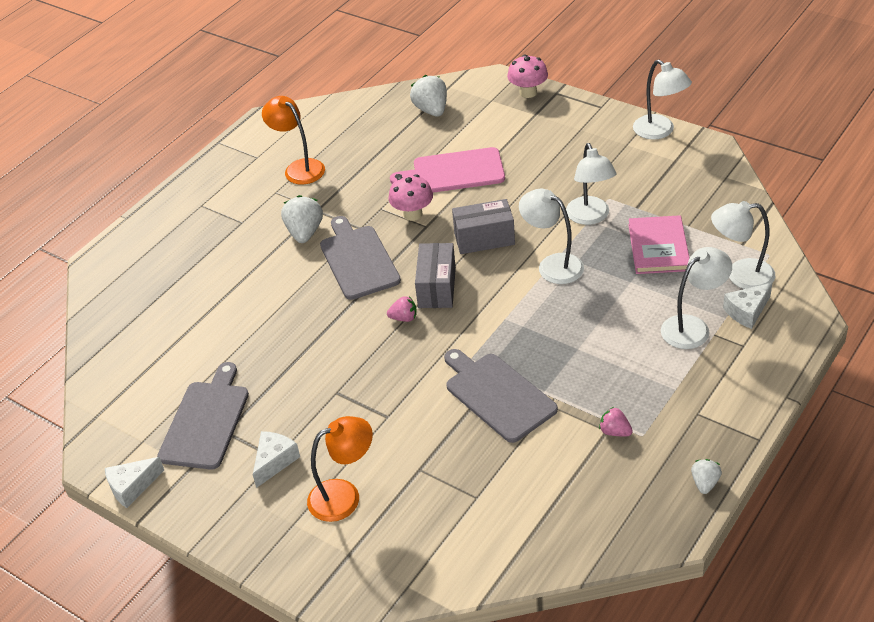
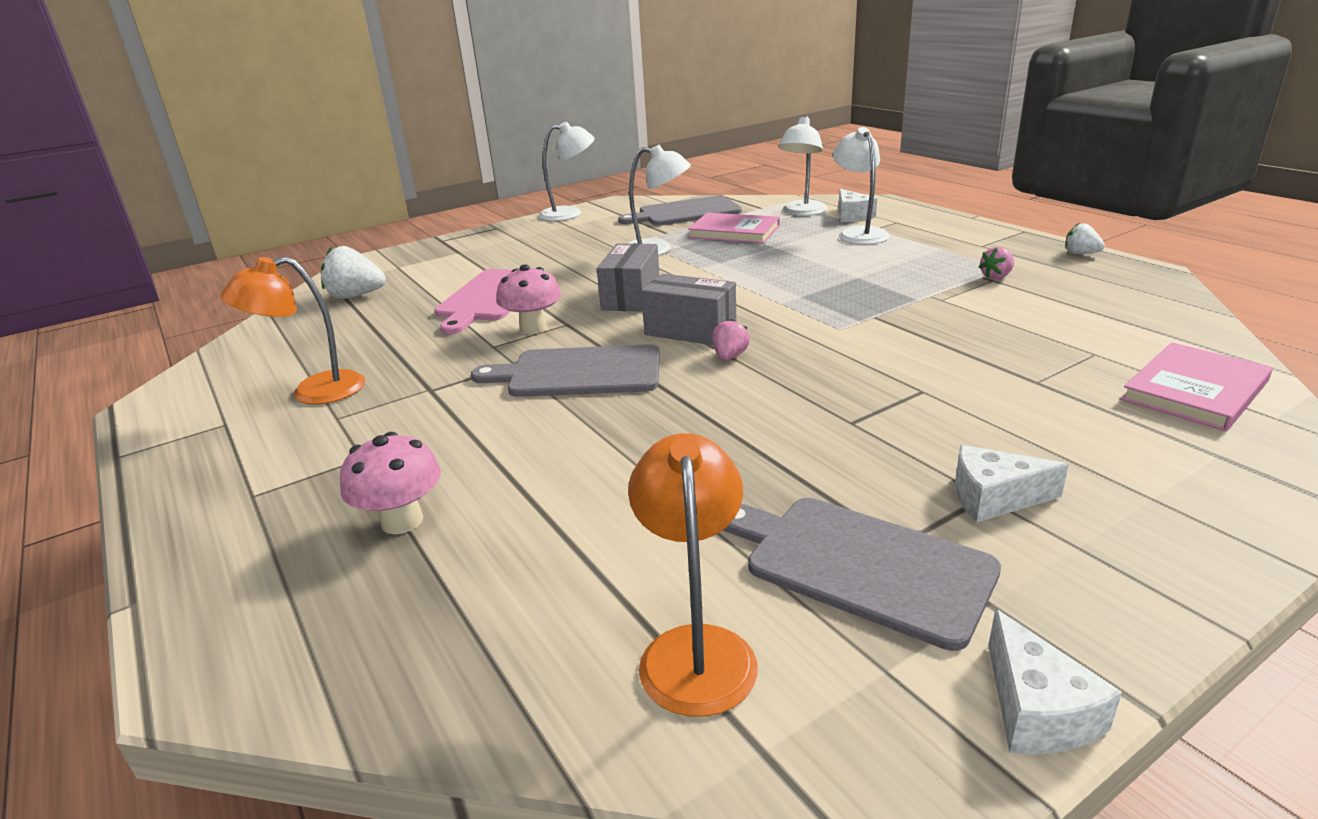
camera: 70 degrees left, 15 degrees down
white cheese [253,431,300,488] -> white cheese turned 45 degrees counterclockwise [955,445,1069,522]
white strawberry [281,195,323,243] -> none
orange lamp [307,416,373,522] -> orange lamp moved to [628,433,758,717]
grey cutting board [444,349,558,443] -> grey cutting board moved to [618,195,742,226]
pink mushroom [507,54,548,98] -> pink mushroom moved to [340,432,441,534]
white lamp [519,189,584,284] -> none
none -> pink book [1121,342,1273,431]

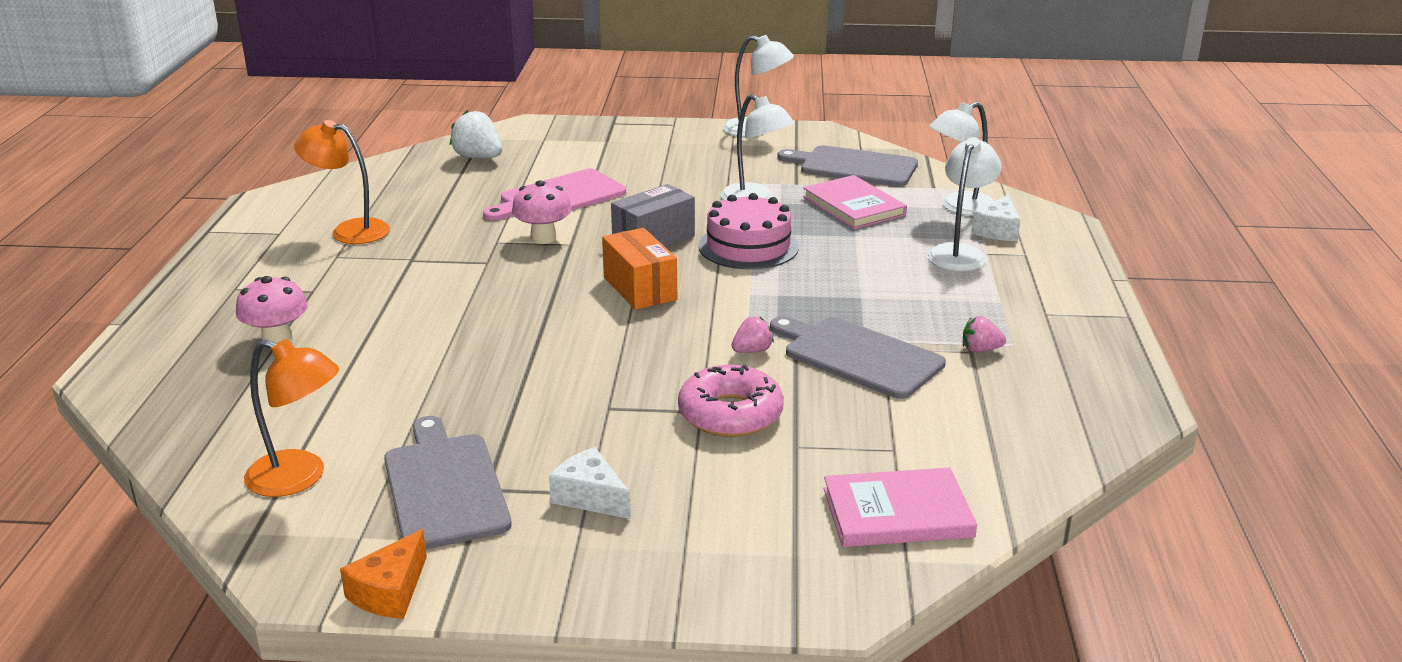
camera: 35 degrees right, 0 degrees up
grey cutting board [471,344,660,397] -> grey cutting board moved to [770,316,946,399]
orange lamp [628,433,758,717] -> orange lamp turned 75 degrees clockwise [244,339,339,497]
grey box [641,274,736,345] -> orange box [602,228,677,310]
pink strawberry [712,319,750,360] -> pink strawberry moved to [732,316,774,353]
white cheese [988,609,1122,754] -> orange cheese [340,529,427,619]
white strawberry [1065,223,1105,254] -> none
none -> pink donut [678,365,784,437]
none -> pink cake [698,193,799,270]

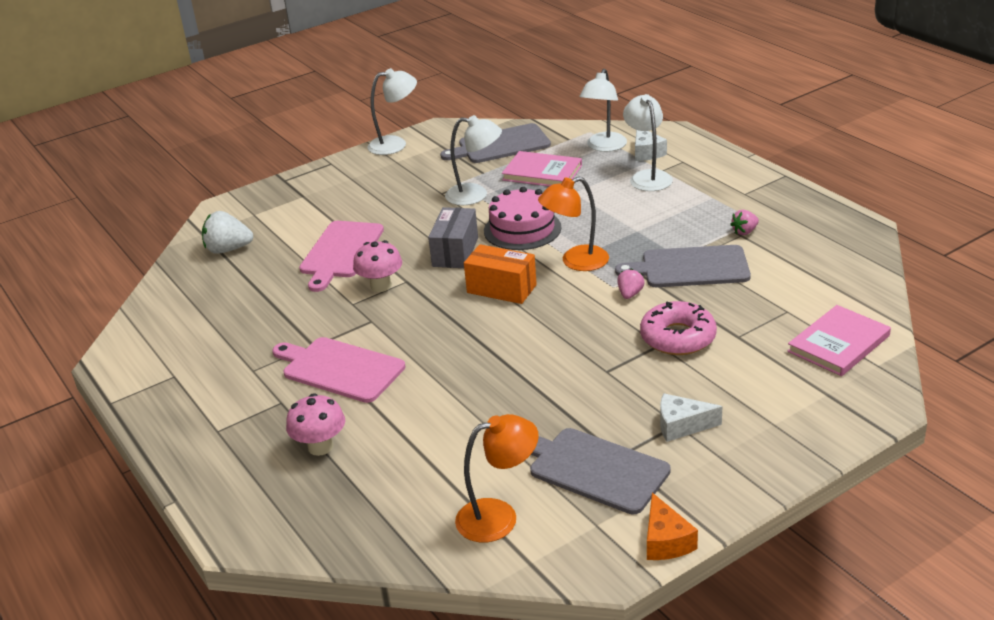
camera: 35 degrees left, 5 degrees up
orange lamp [294,120,390,244] -> orange lamp moved to [538,177,609,271]
none -> pink cutting board [272,337,405,403]

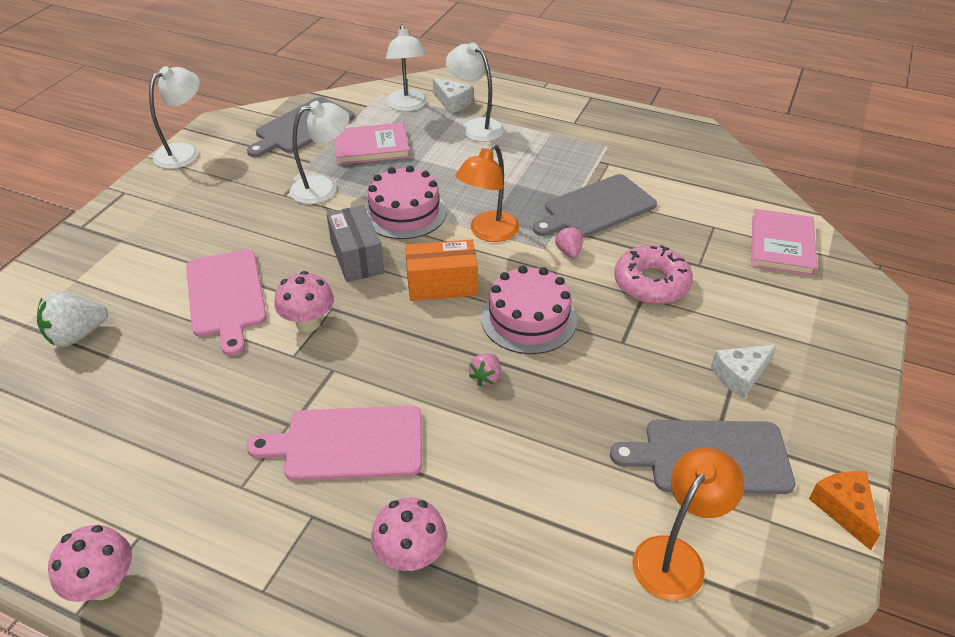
camera: 35 degrees left, 10 degrees up
orange cheese [647,493,698,560] -> orange cheese turned 150 degrees counterclockwise [809,471,880,550]
pink strawberry [730,210,759,235] -> pink strawberry moved to [469,353,501,386]
none -> pink mushroom [48,525,132,602]
none -> pink cake [481,266,577,354]

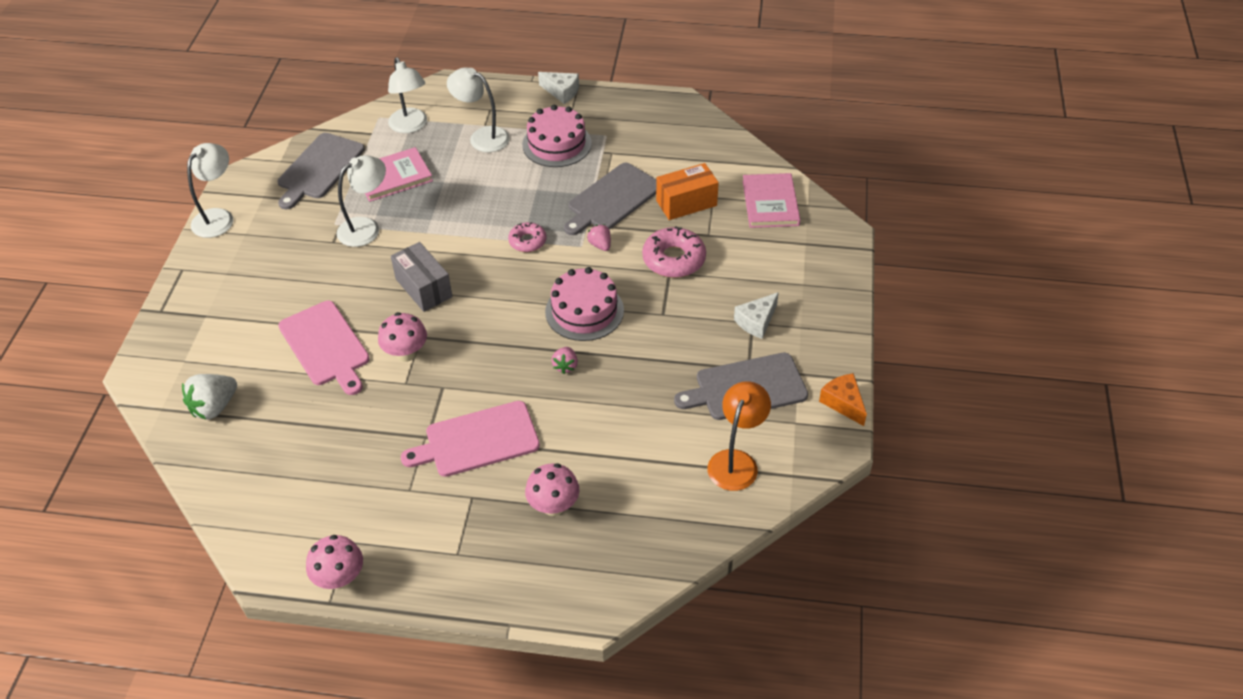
camera: 15 degrees left, 5 degrees up
pink cake [365,166,447,239] -> pink cake moved to [522,105,592,167]
orange box [405,239,478,301] -> orange box moved to [656,163,719,220]
white cheese [432,78,473,114] -> white cheese moved to [538,72,579,104]
orange lamp [456,144,519,242] -> pink donut [508,222,546,252]

